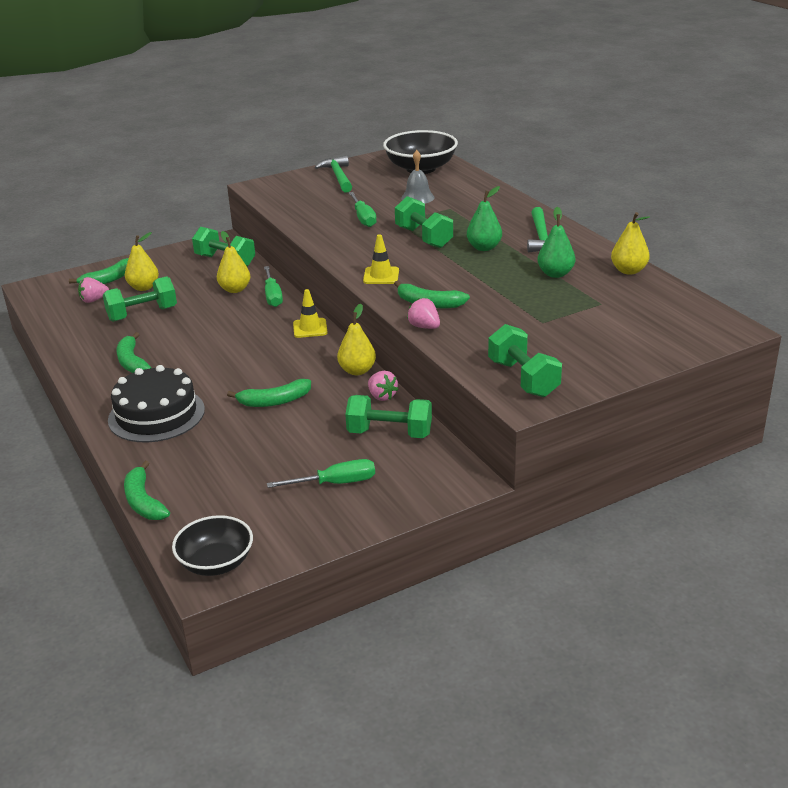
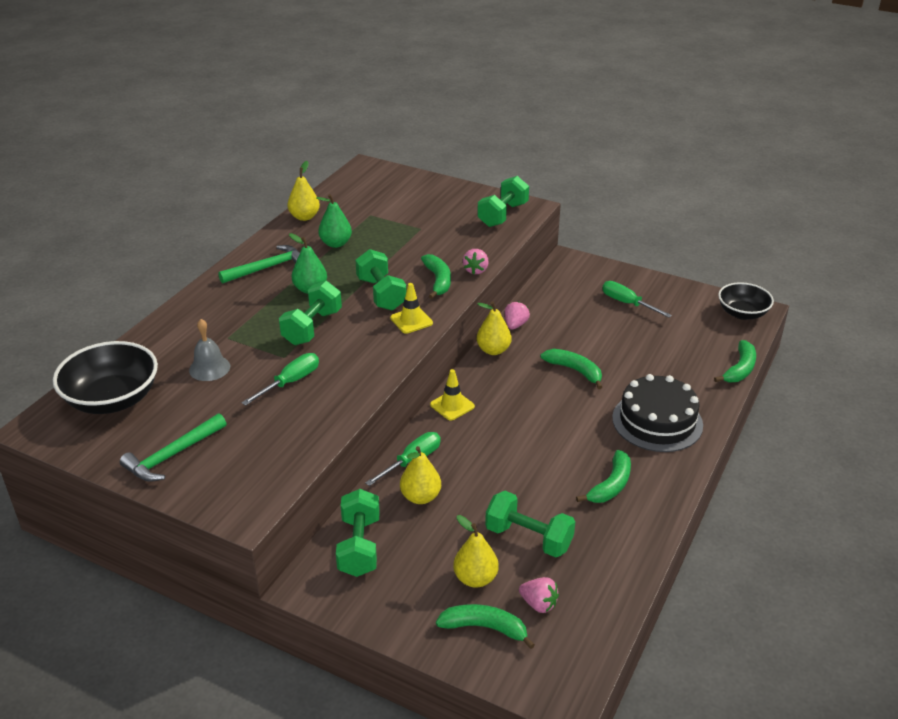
camera: 125 degrees left, 5 degrees up
green dumbbell [345,395,432,438] -> green dumbbell moved to [356,249,406,311]

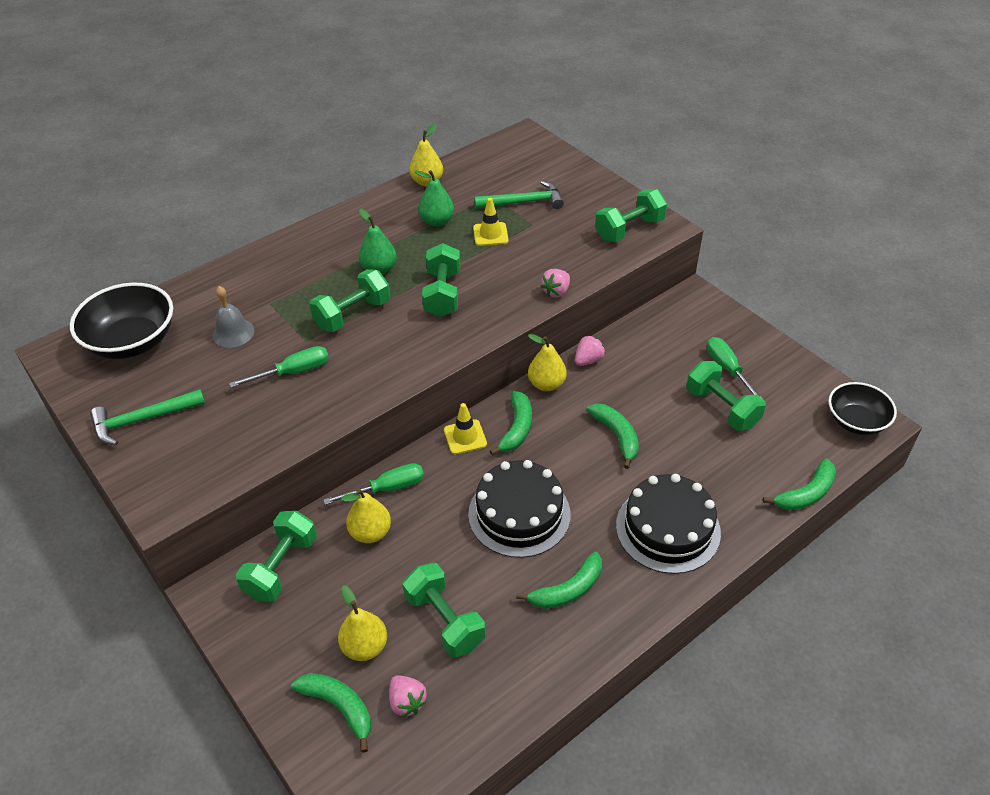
camera: 25 degrees right, 10 degrees up
green hammer [218,245,300,284] -> green hammer moved to [474,181,564,209]
yellow traffic cone [390,283,433,334] -> yellow traffic cone moved to [473,198,509,246]
green banana [421,254,451,299] -> green banana moved to [490,391,532,455]
none -> black cake [468,460,571,558]
none -> green dumbbell [686,361,766,431]

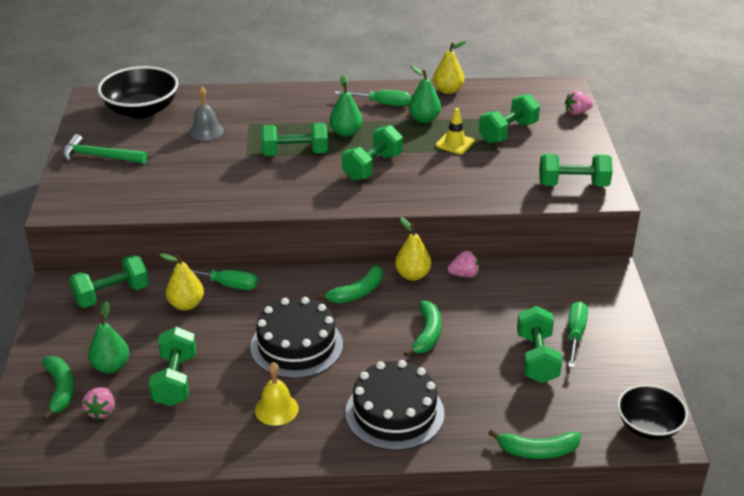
camera: 35 degrees right, 10 degrees down
green screwdriver [229,346,329,388] -> green screwdriver moved to [335,90,411,106]
yellow pear [338,585,387,661] -> green pear [88,301,129,373]
yellow traffic cone [444,403,487,454] -> none
green hammer [474,181,564,209] -> green dumbbell [479,94,540,143]
green banana [516,552,602,609] -> yellow bell [255,362,299,426]
pink strawberry [541,269,570,298] -> pink strawberry moved to [565,90,593,115]

